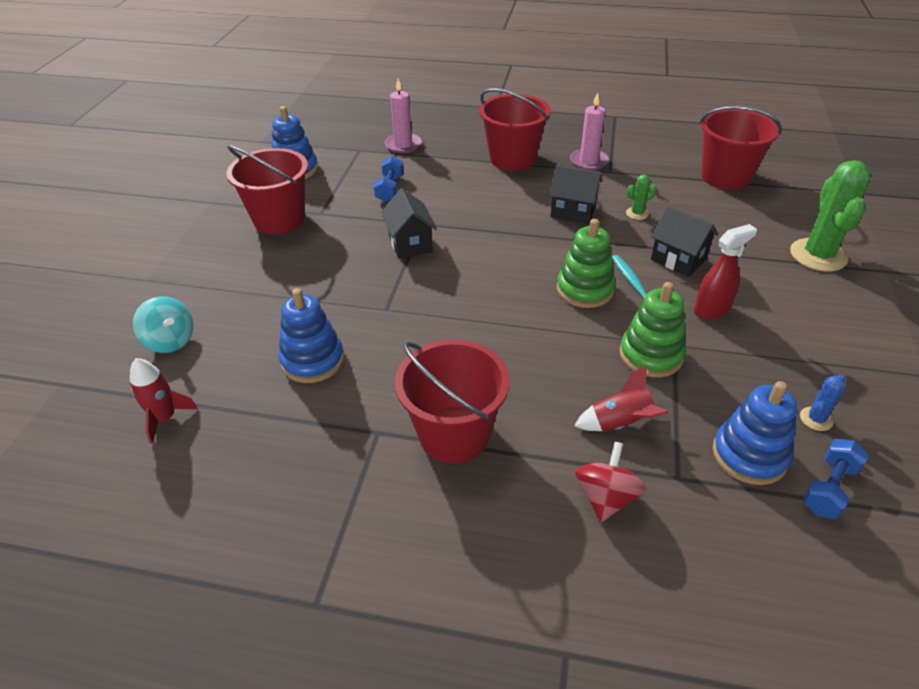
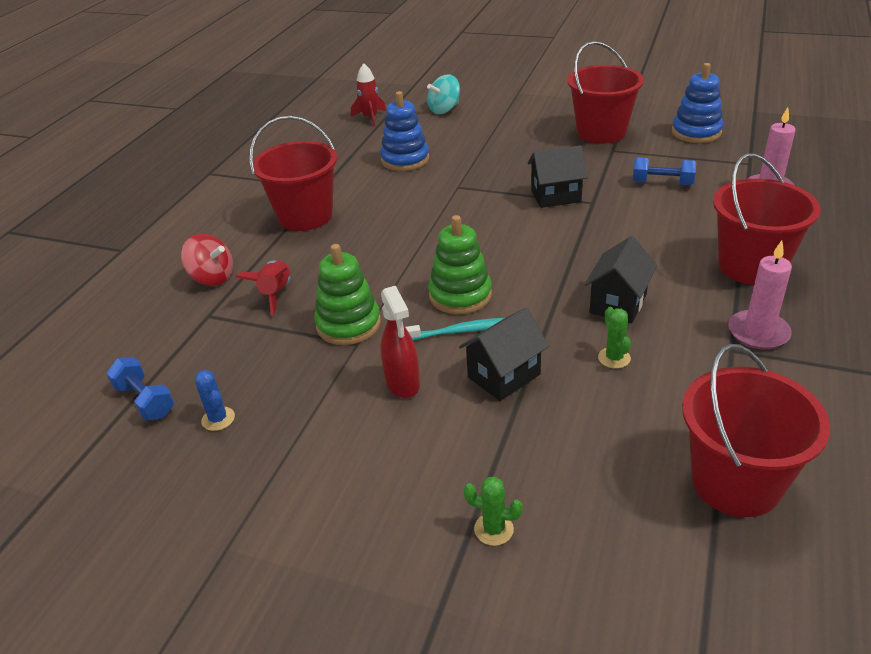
camera: 100 degrees right, 5 degrees down
blue stacking toy [712,381,797,485] -> none
green cactus [790,160,871,272] -> green cactus [464,476,523,546], size x0.45

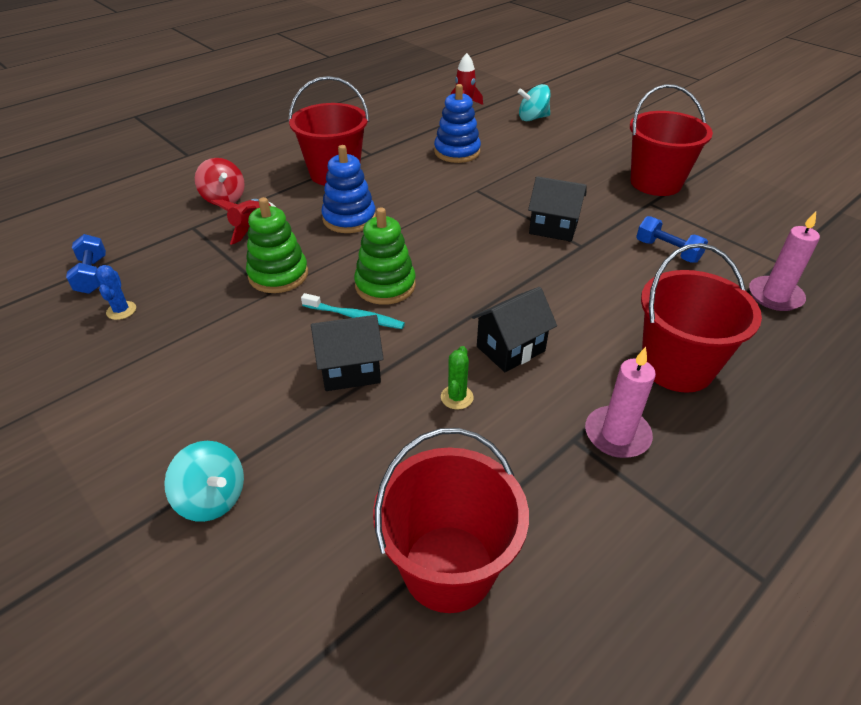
camera: 25 degrees right, 5 degrees up
red spray bottle [380,286,420,398] -> none
green cactus [464,476,523,546] -> turquoise spinning top [164,441,244,522]
blue stacking toy [672,63,723,143] -> blue stacking toy moved to [321,145,376,233]

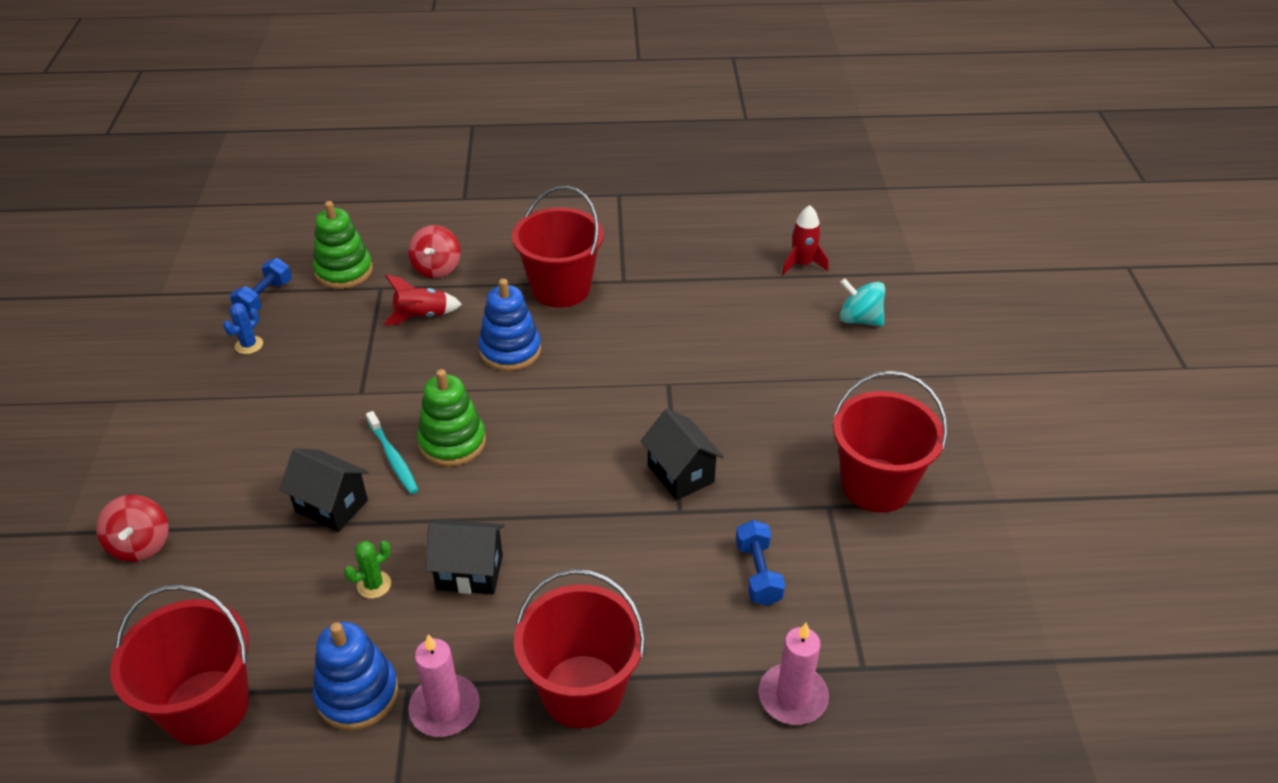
camera: 40 degrees right, 0 degrees up
turquoise spinning top [164,441,244,522] -> red spinning top [96,495,168,562]
green stacking toy [246,197,308,293] -> green stacking toy moved to [313,201,373,289]
blue stacking toy [434,84,481,163] -> blue stacking toy moved to [313,622,398,730]

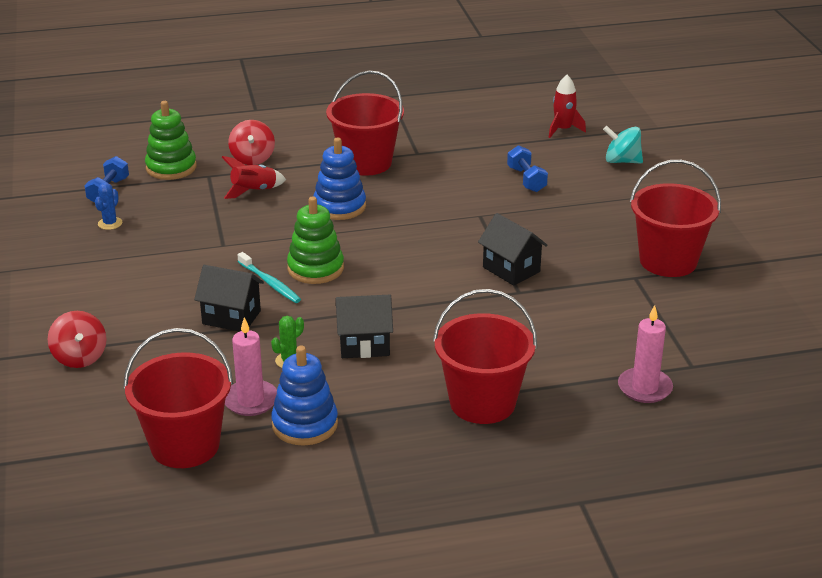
camera: 10 degrees left, 10 degrees down
pink candle [408,634,480,737] -> pink candle moved to [225,317,277,416]
blue dumbbell [736,520,785,606] -> blue dumbbell moved to [507,145,548,192]

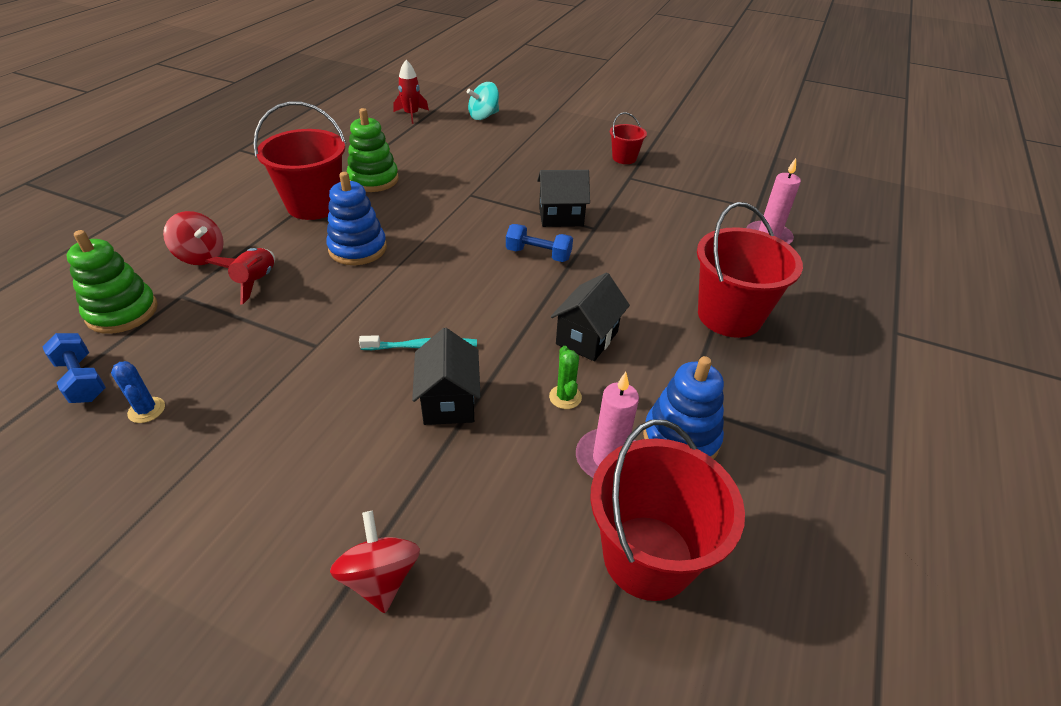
camera: 55 degrees left, 10 degrees up
red spinning top [48,311,106,368] -> red spinning top turned 120 degrees counterclockwise [330,511,420,613]
black house [194,265,264,332] -> black house turned 60 degrees counterclockwise [412,328,481,425]
green stacking toy [287,196,344,284] -> green stacking toy moved to [347,108,399,192]
blue dumbbell [507,145,548,192] -> blue dumbbell moved to [506,224,573,262]
red bucket [630,160,721,277] -> red bucket [610,112,647,164], size x0.52

